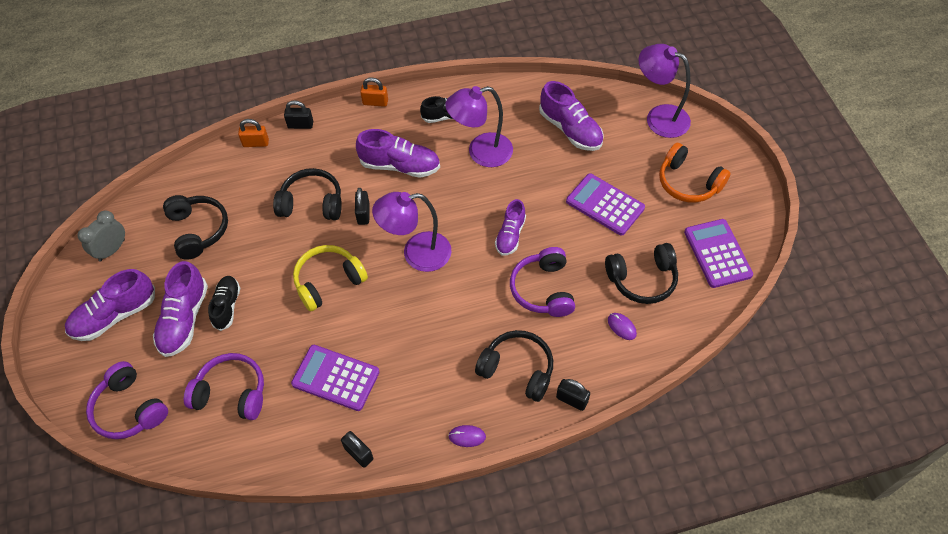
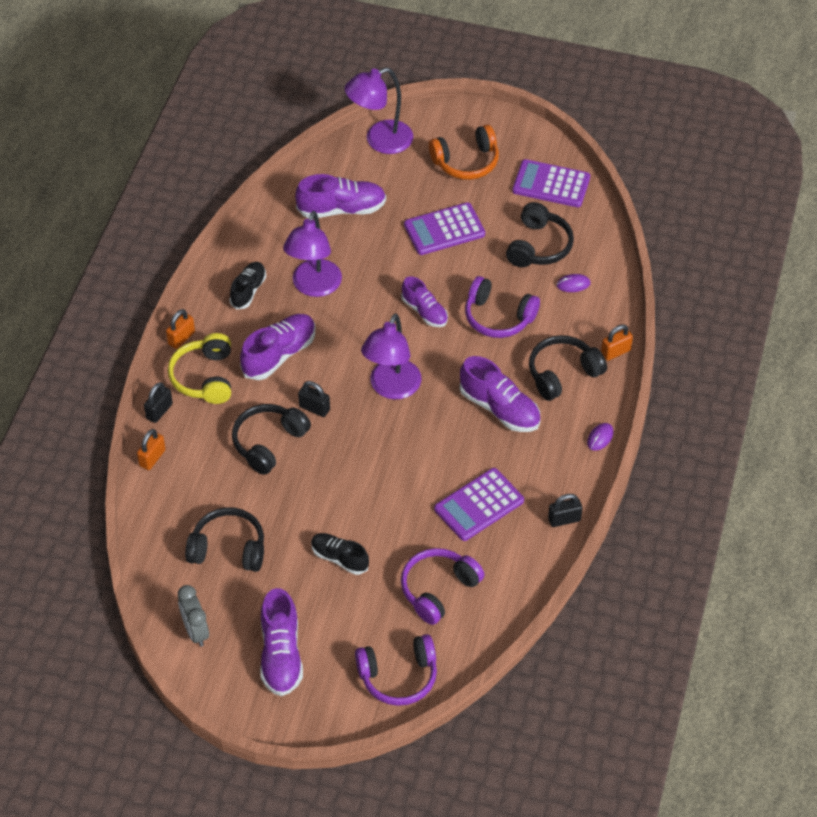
camera: 60 degrees left, 5 degrees down
purple shoe [153,261,208,357] -> purple shoe moved to [459,356,541,432]
yellow headphones [293,245,368,311] -> yellow headphones moved to [168,333,231,404]
black padlock [556,379,590,411] -> orange padlock [601,324,633,361]

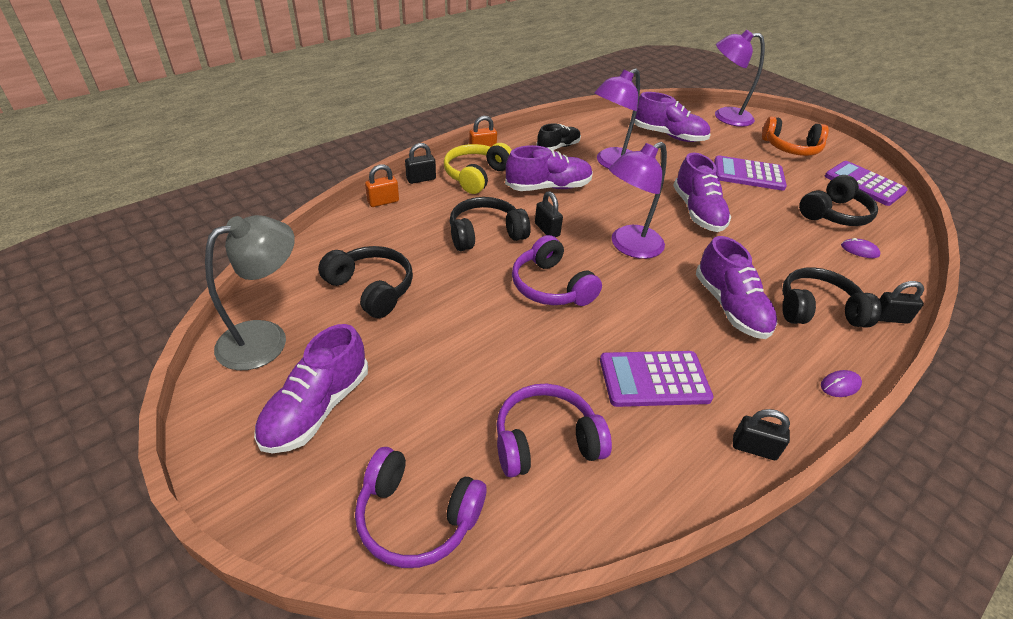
camera: 30 degrees right, 10 degrees down
grey clock [178,585,209,647] -> grey lamp [205,215,295,370]
black shoe [311,533,369,575] -> none
purple shoe [401,276,448,327] -> purple shoe [673,152,731,232], size x1.53
purple headphones [465,276,540,338] -> purple headphones moved to [512,235,602,306]
orange padlock [601,324,633,361] -> black padlock [879,281,924,324]

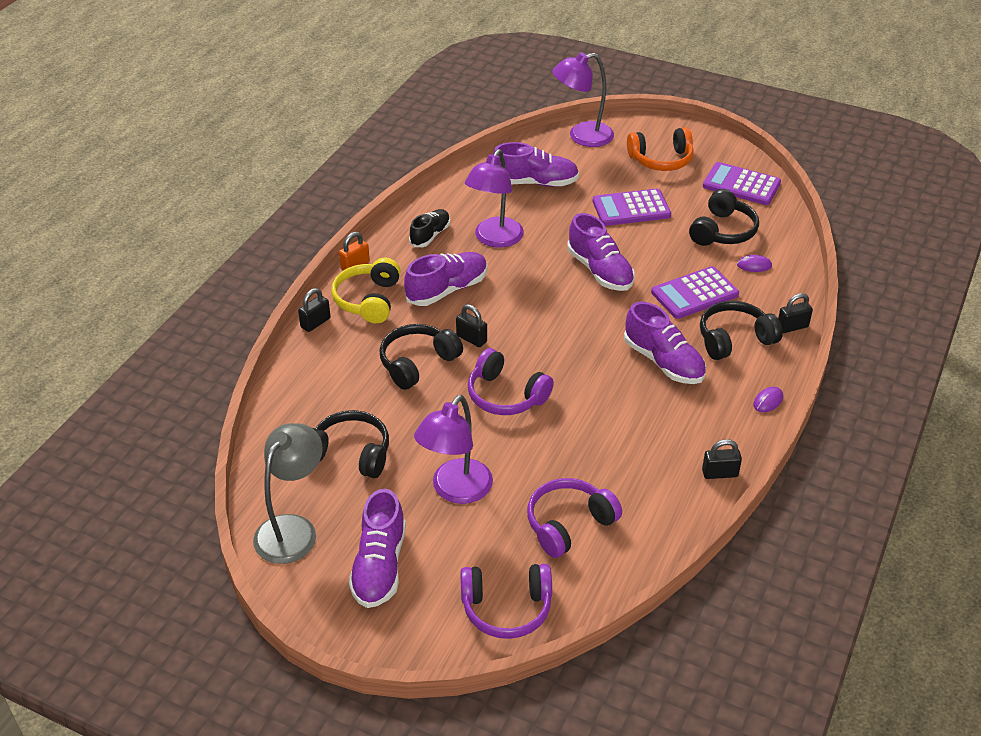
camera: 20 degrees left, 0 degrees up
orange padlock [365,164,399,207] -> none
purple calculator [600,351,713,407] -> purple calculator moved to [651,266,739,319]
purple lamp [609,142,667,259] -> purple lamp moved to [414,395,493,504]

